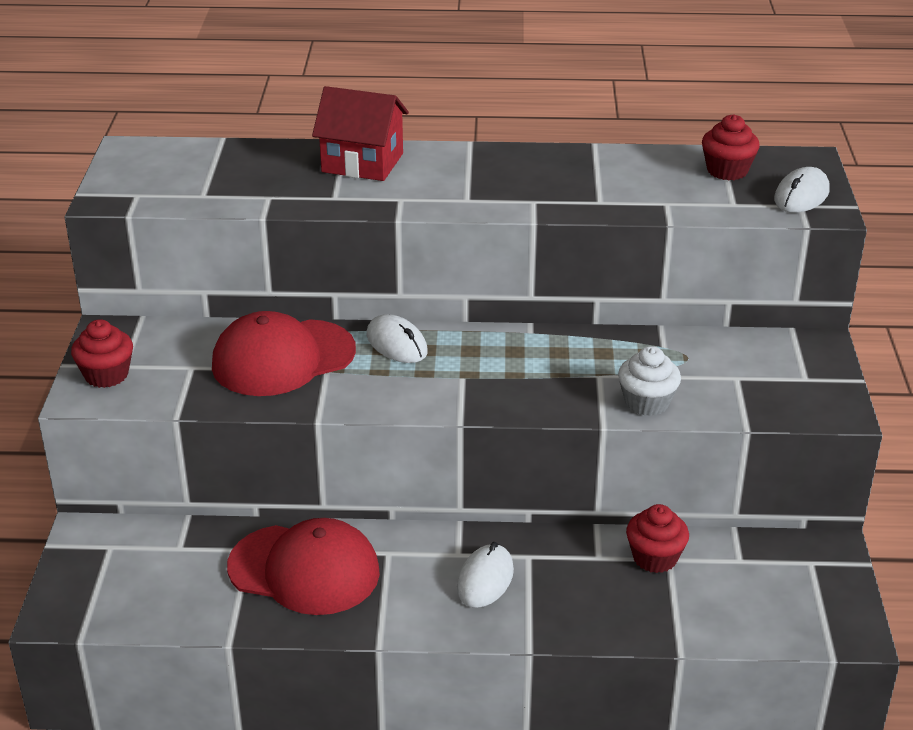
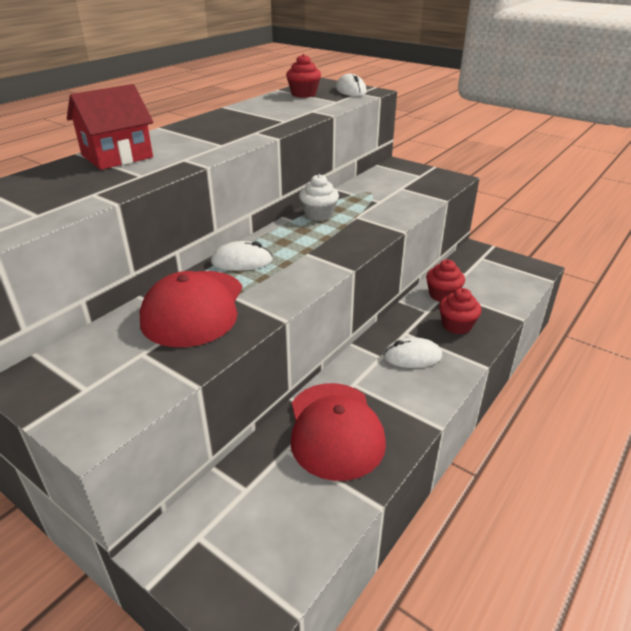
camera: 55 degrees left, 0 degrees up
red cupcake [71,319,133,388] -> red cupcake moved to [439,288,482,334]
red cap [227,518,380,615] -> red cap turned 120 degrees clockwise [291,383,386,481]
white mouse [457,542,514,608] -> white mouse turned 60 degrees counterclockwise [383,337,442,368]
white cupcake [618,346,681,416] -> white cupcake moved to [299,174,339,221]

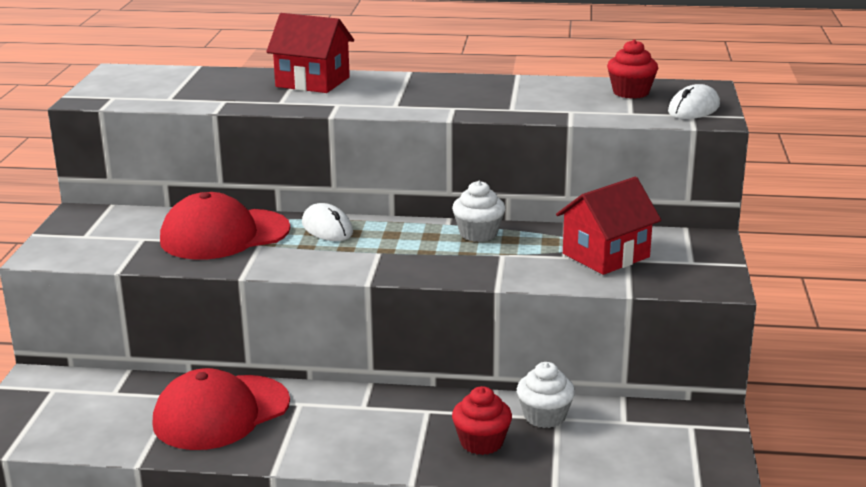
camera: 60 degrees right, 10 degrees down
white mouse [383,337,442,368] -> none
red cupcake [426,259,465,302] -> white cupcake [517,362,575,428]
none -> red house [556,177,661,275]

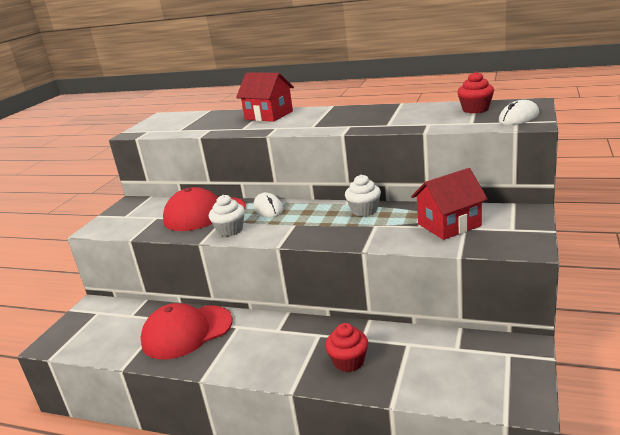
camera: 15 degrees right, 0 degrees up
white cupcake [517,362,575,428] -> white cupcake moved to [209,195,245,236]

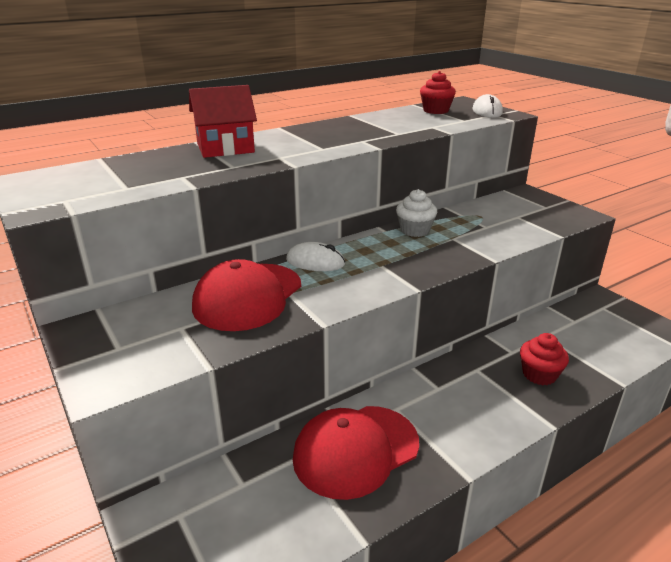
camera: 55 degrees left, 5 degrees up
red cap [140,303,233,359] -> red cap turned 45 degrees clockwise [293,406,419,500]
white cupcake [209,195,245,236] -> none
red house [411,168,488,240] -> none

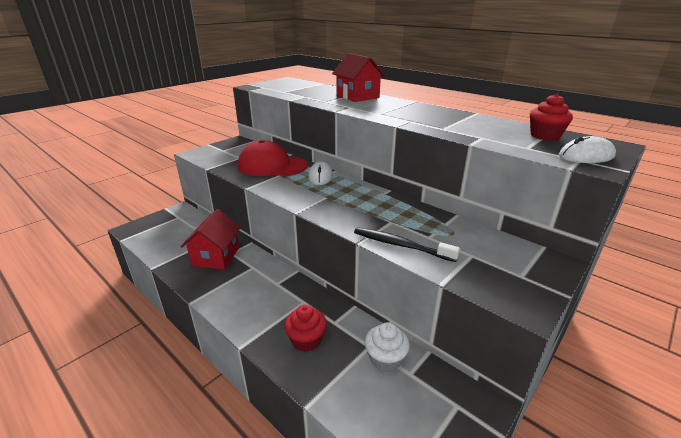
camera: 75 degrees right, 0 degrees up
red cap [293,406,419,500] -> red house [181,209,241,269]
white cupcake [396,189,437,237] -> white cupcake moved to [365,323,410,372]
none -> black toothbrush [354,227,460,262]

